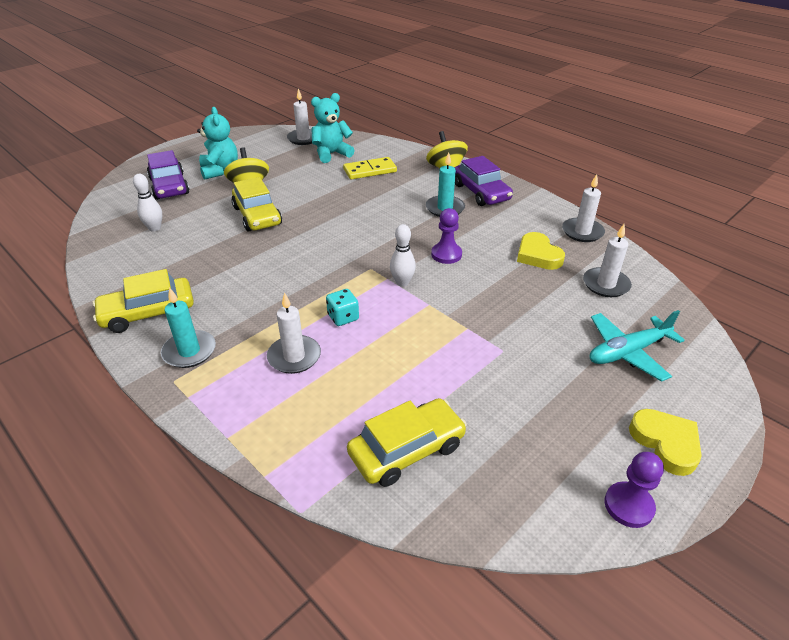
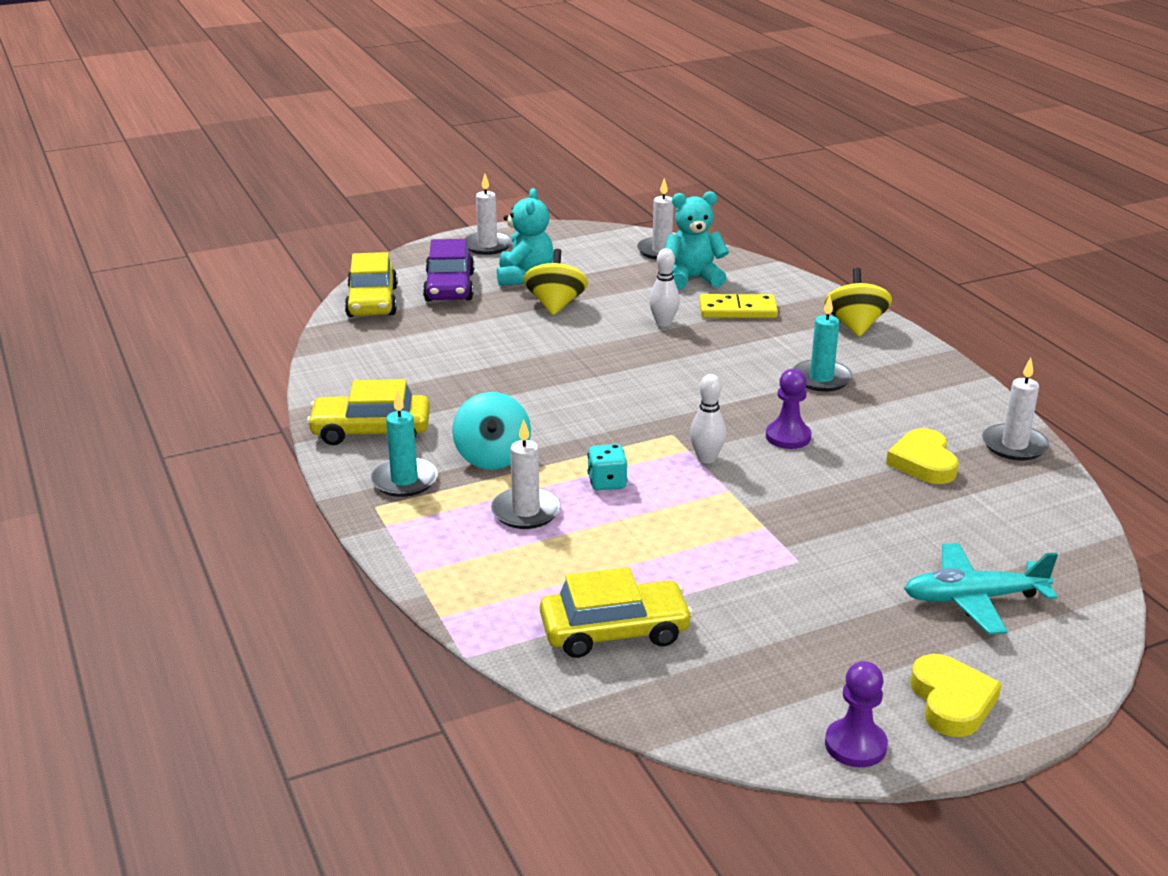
camera: 20 degrees right, 10 degrees down
white bowling pin [133,174,162,232] -> white bowling pin moved to [649,248,680,327]
yellow car [231,177,282,231] -> yellow car moved to [345,252,398,317]
purple car [455,156,513,206] -> none
white candle [583,224,632,297] -> white candle moved to [464,174,512,255]
none -> turquoise spinning top [452,392,531,470]

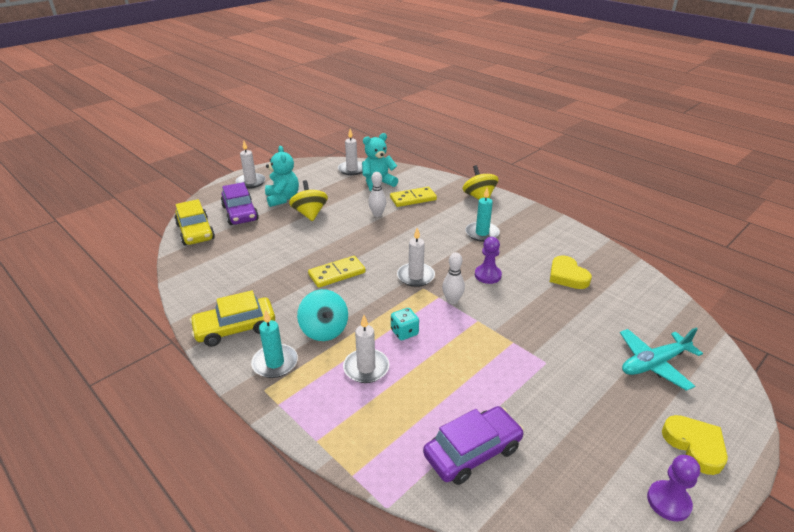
camera: 20 degrees left, 5 degrees up
yellow car [540,567,693,658] -> purple car [423,406,524,485]
white candle [982,358,1049,461] -> white candle moved to [397,228,435,287]
none -> yellow domino [308,256,366,288]

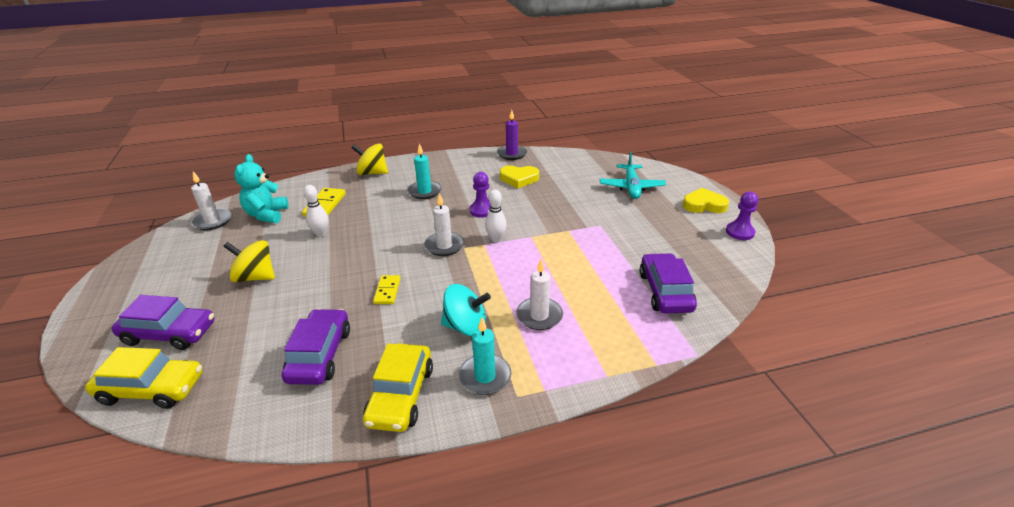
camera: 60 degrees left, 0 degrees up
white candle [235,141,266,189] -> none
turquoise teddy bear [265,146,299,207] -> none
yellow domino [308,256,366,288] -> yellow domino [373,275,401,304], size x0.66
turquoise dice [391,308,419,340] -> none
none -> purple car [282,308,350,385]
none -> purple candle [497,110,527,160]

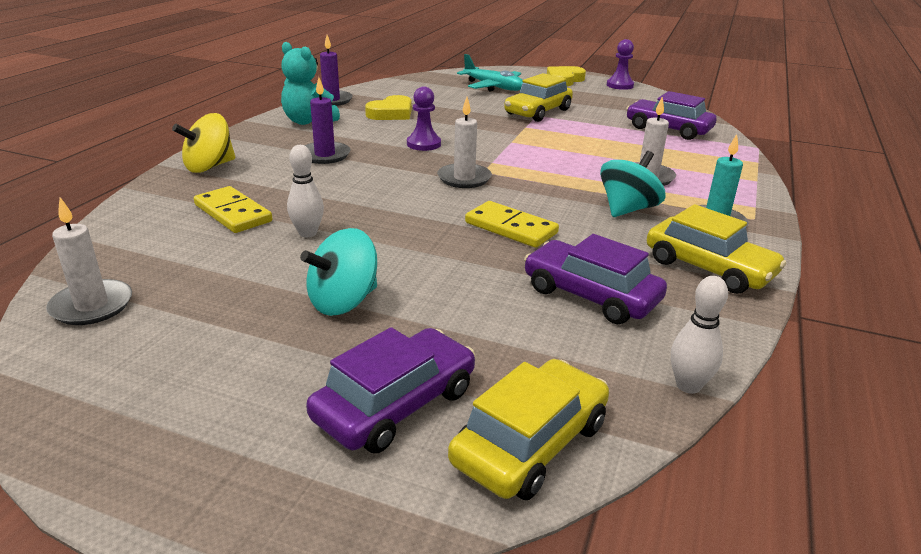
camera: 55 degrees left, 5 degrees down
yellow spinning top [223,240,275,282] -> turquoise spinning top [300,228,377,316]
turquoise teddy bear [234,154,289,223] -> turquoise teddy bear moved to [281,42,340,125]
yellow domino [373,275,401,304] -> yellow domino [465,201,559,248], size x1.51
turquoise candle [407,143,442,199] -> purple candle [305,77,351,164]
white bowling pin [485,189,507,242] -> white bowling pin moved to [671,276,728,394]
none -> yellow car [504,73,573,122]

